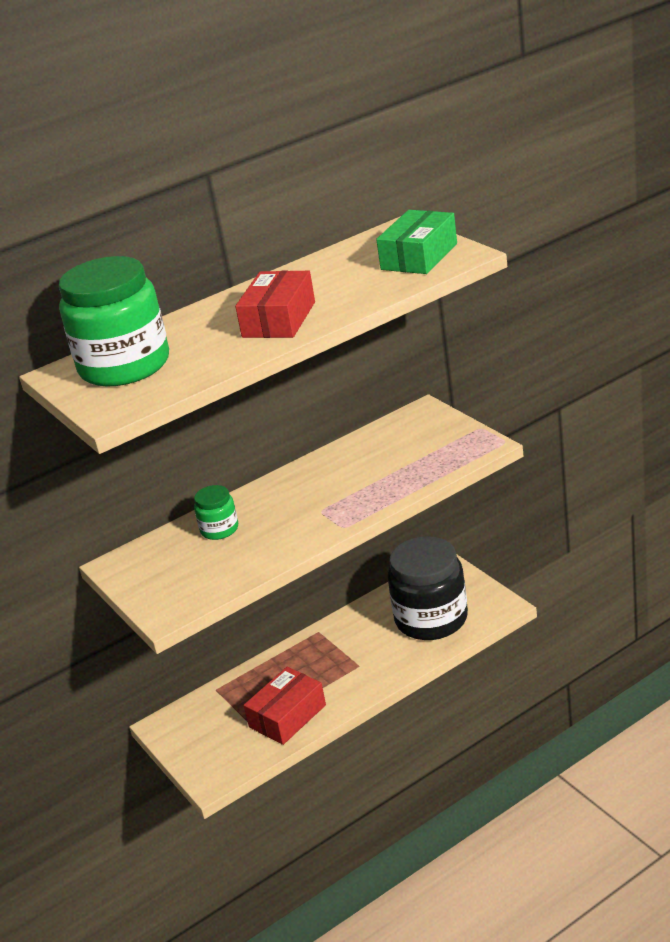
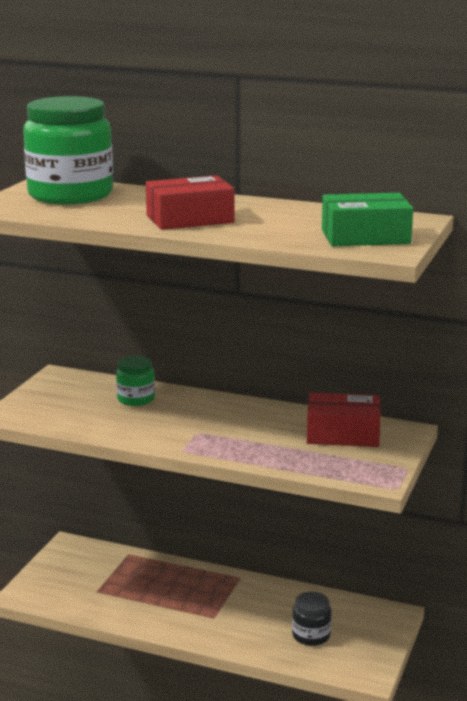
camera: 50 degrees right, 10 degrees down
red box [244,667,326,745] -> red box moved to [307,393,381,447]
black jar [387,536,468,640] -> black jar [292,592,331,646], size x0.47

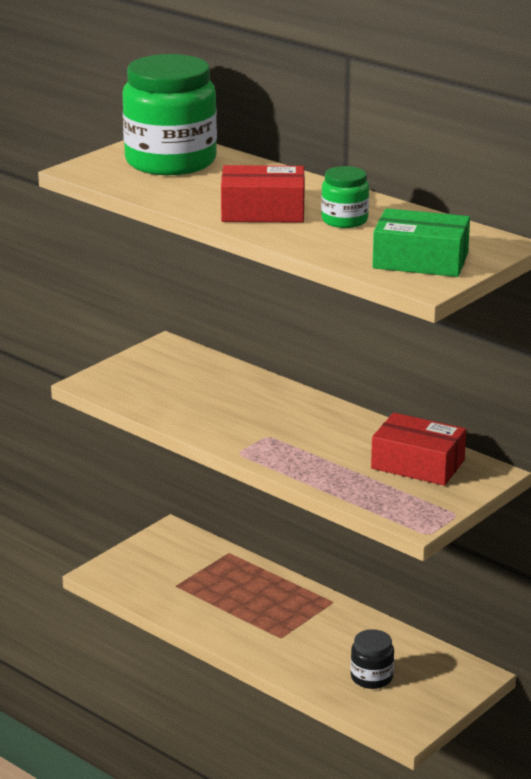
camera: 20 degrees right, 5 degrees up
green jar [116,356,155,406] -> green jar moved to [321,166,369,228]

